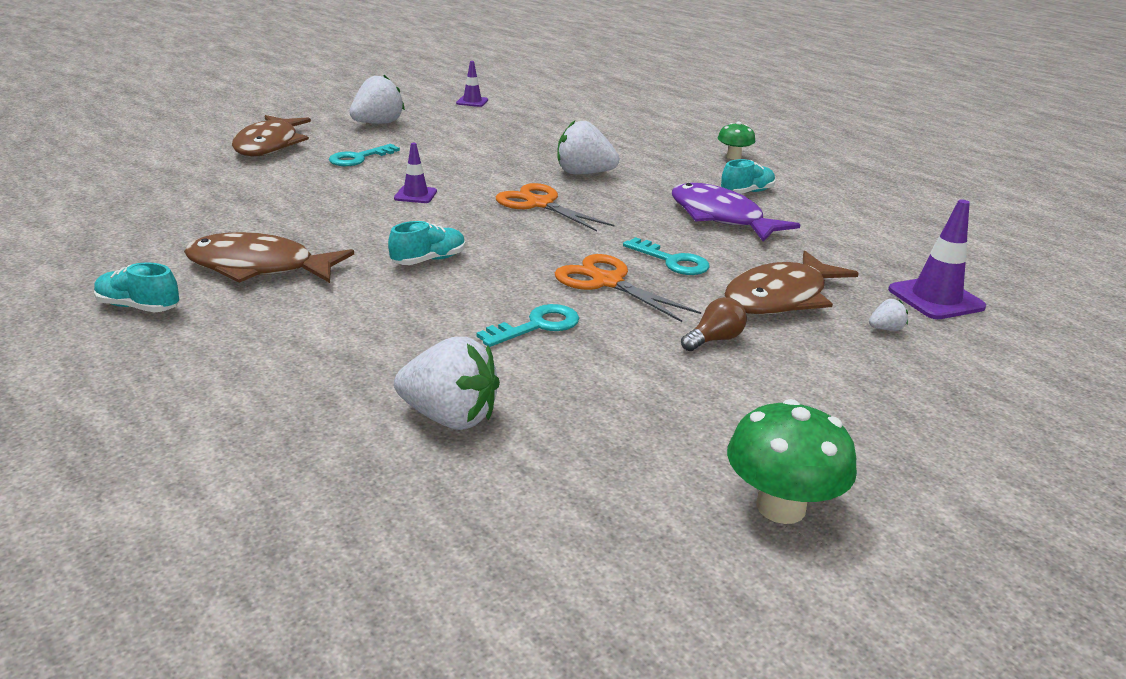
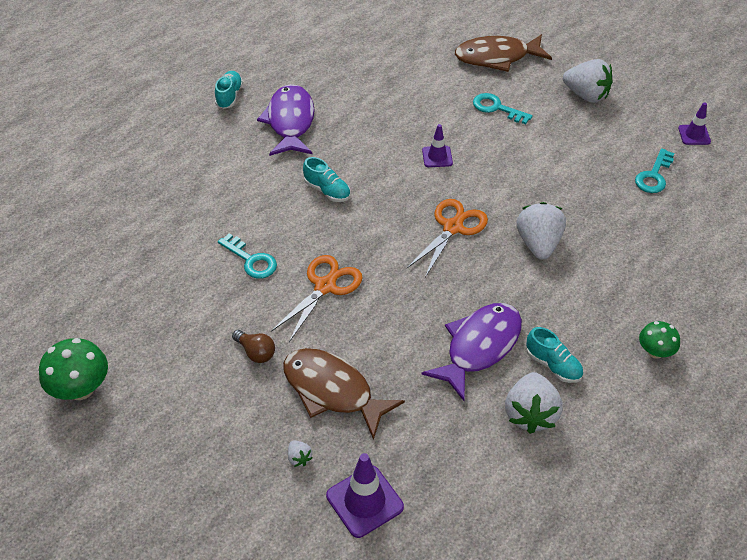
camera: 80 degrees right, 20 degrees up
brown fish [184,232,354,283] -> purple fish [257,84,315,156]
white strawberry [394,337,500,430] -> white strawberry moved to [505,372,563,434]
turquoise key [623,237,710,275] -> turquoise key moved to [635,148,674,193]

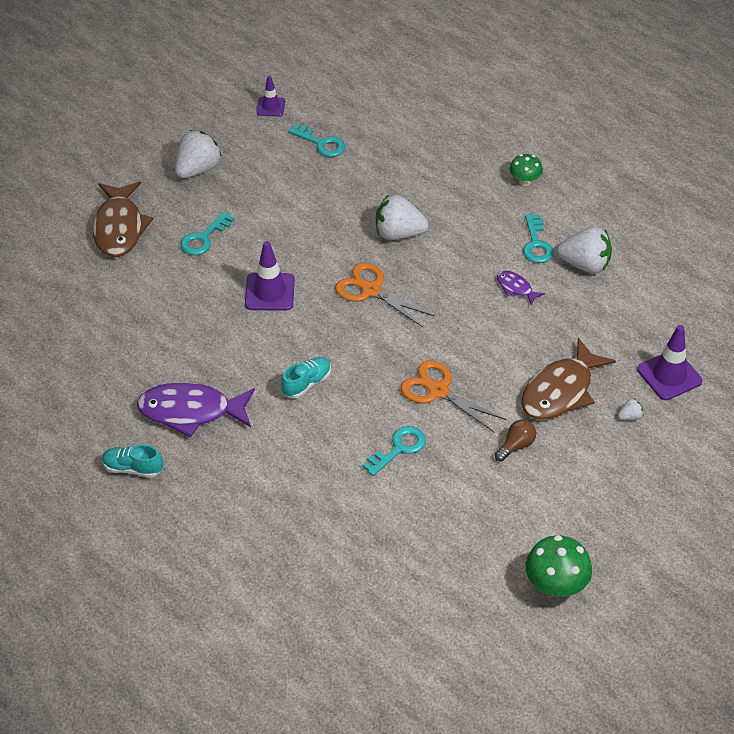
camera: 85 degrees left, 0 degrees up
purple fish [421,303,522,401] -> purple fish [497,271,545,306], size x0.48
purple traffic cone [422,124,453,167] -> purple traffic cone [245,241,295,311], size x1.62
turquoise shoe [527,327,583,383] -> turquoise key [523,214,554,263]

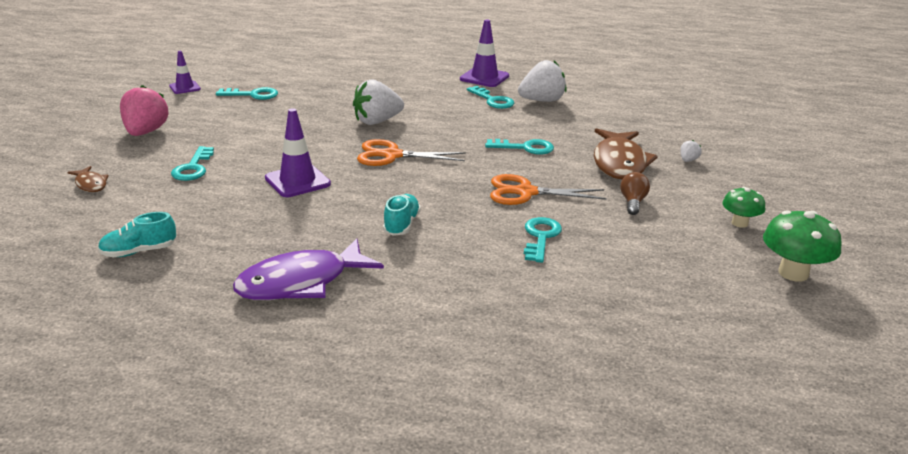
camera: 35 degrees left, 20 degrees down
brown fish [92,181,153,257] -> brown fish [67,166,109,192], size x0.48
turquoise shoe [102,444,163,478] -> turquoise shoe moved to [98,212,176,257]
white strawberry [175,130,222,178] -> pink strawberry [120,85,169,136]
purple fish [497,271,545,306] -> none
green mushroom [509,154,543,186] -> green mushroom moved to [722,187,765,228]
purple traffic cone [637,325,702,400] -> purple traffic cone moved to [460,20,509,87]
none -> turquoise key [485,139,554,155]

